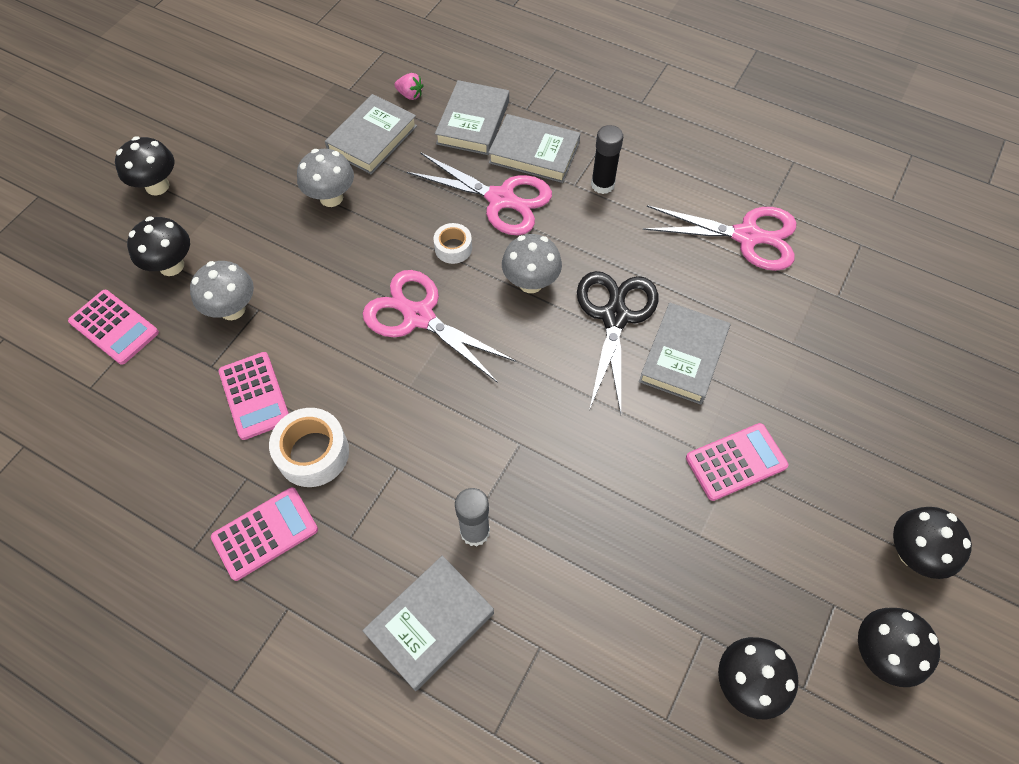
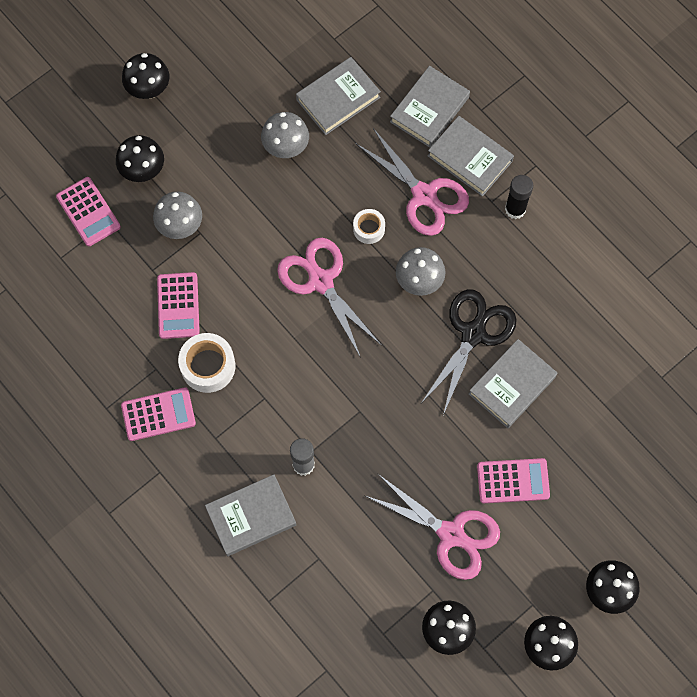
camera: 20 degrees right, 10 degrees up
pink strawberry [395,73,424,100] -> none
pink scissors [643,205,797,271] -> pink scissors moved to [365,474,500,580]

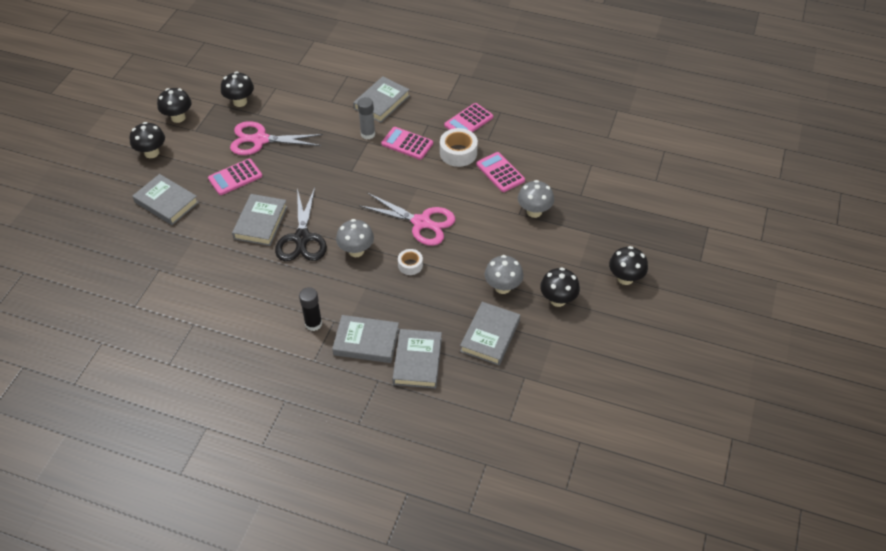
camera: 150 degrees right, 20 degrees down
pink calculator [56,177,121,246] -> pink calculator moved to [381,127,433,160]
black mushroom [116,135,164,182] -> black mushroom moved to [540,267,580,307]
pink scissors [355,128,469,236] -> none
none -> grey book [132,174,199,225]

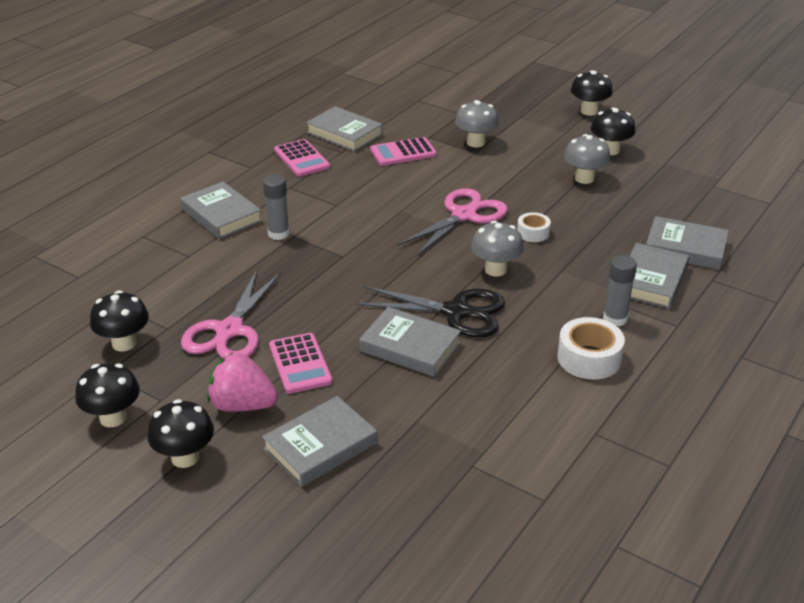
camera: 75 degrees left, 15 degrees down
black glue stick [299,287,322,331] -> grey glue stick [603,255,637,326]
pink calculator [381,127,433,160] -> none
white tape [440,128,478,167] -> white tape moved to [558,317,625,380]
grey book [460,302,520,365] -> grey book moved to [306,106,383,152]
none -> pink strawberry [207,352,278,412]

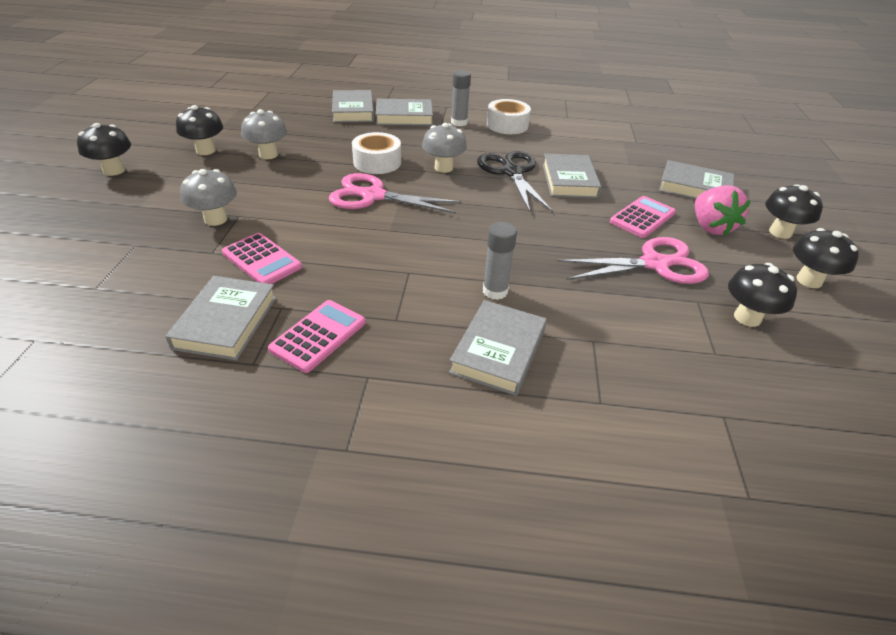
camera: 120 degrees left, 5 degrees up
white tape [517,212,551,242] -> white tape [352,132,401,174], size x1.66

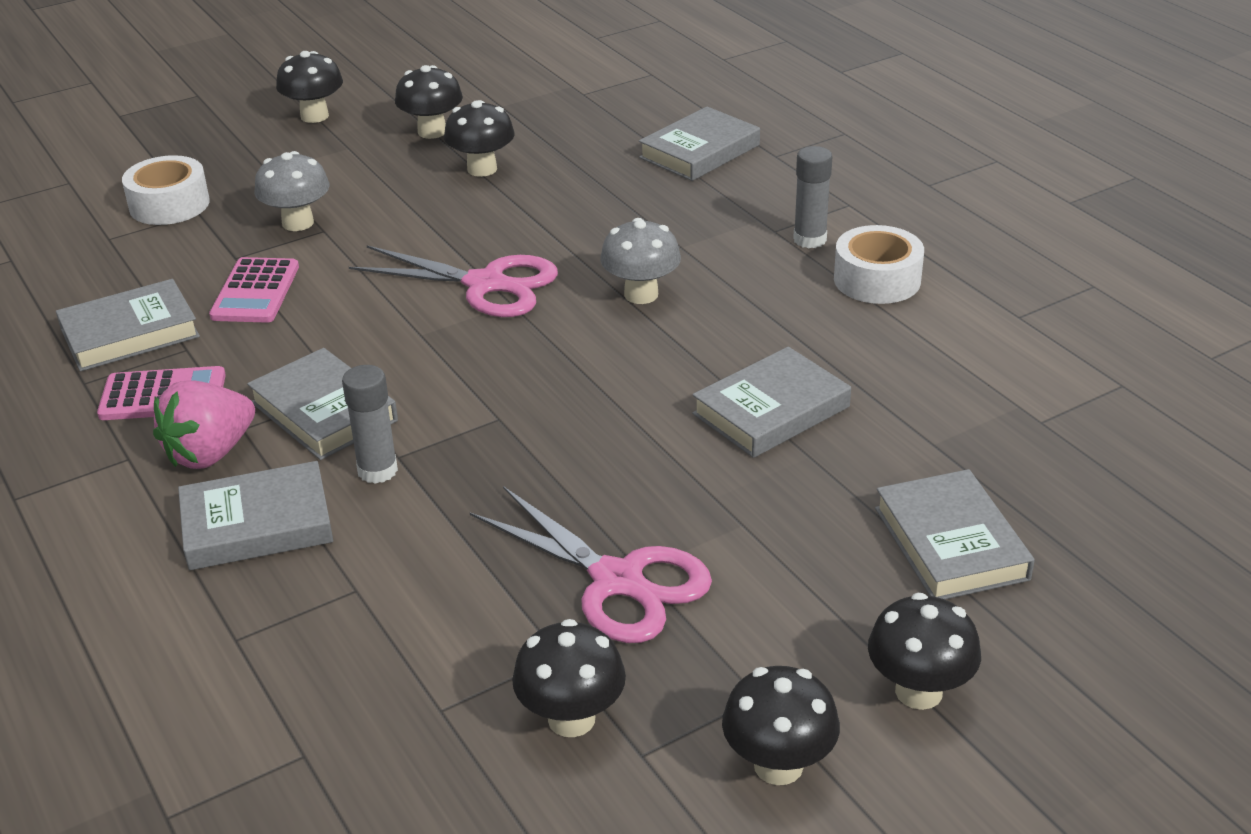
camera: 55 degrees right, 5 degrees down
grey mushroom [241,109,287,159] -> black mushroom [444,100,515,177]
pink scissors [329,173,461,213] -> pink scissors turned 135 degrees clockwise [349,245,558,317]
white tape [352,132,401,174] -> white tape moved to [122,155,210,225]
grey book [376,99,433,126] -> grey book moved to [247,348,398,460]
black scissors [477,151,553,212] -> none
pink calculator [610,196,676,238] -> none
pink strawberry [695,185,751,236] -> pink strawberry moved to [153,380,255,469]

